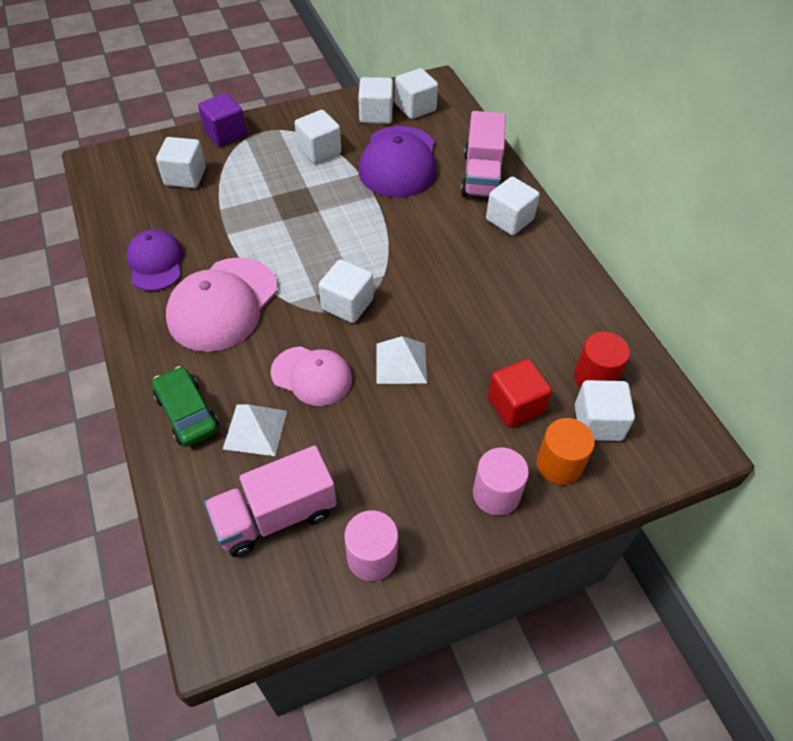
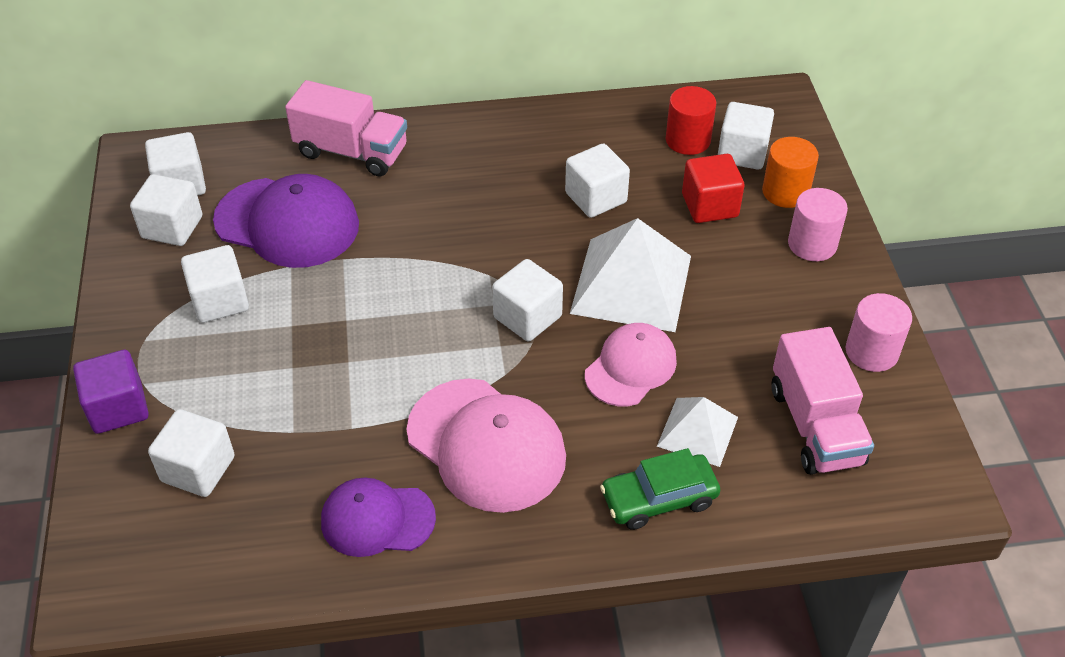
camera: 75 degrees left, 5 degrees down
white pyramid [377,336,427,384] -> white pyramid [570,218,691,332], size x1.78
white cube [486,177,540,236] -> white cube moved to [565,143,630,218]

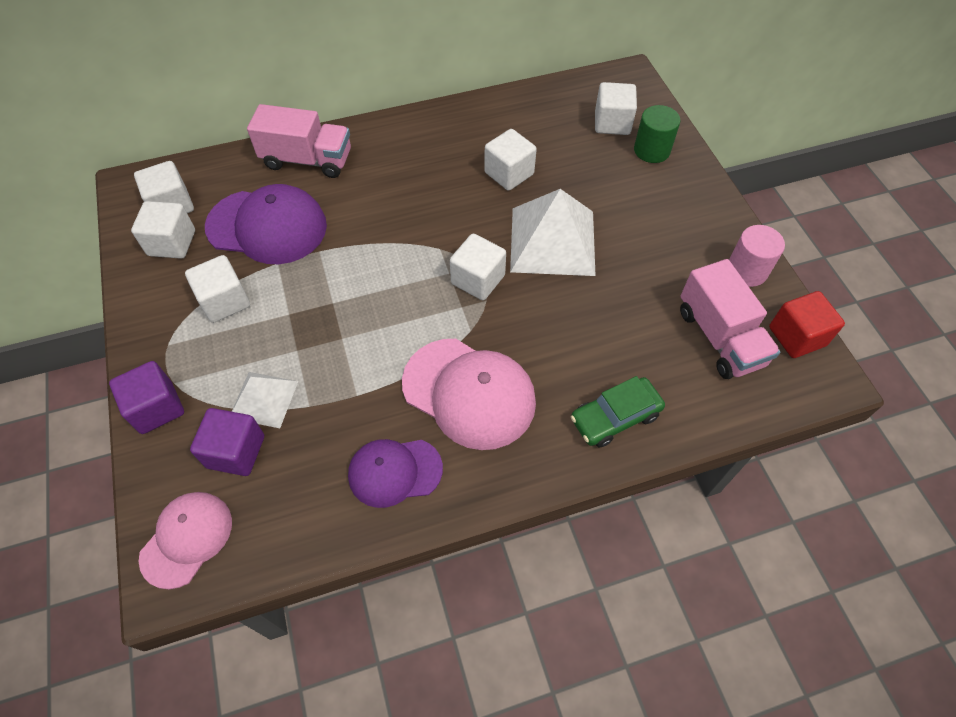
camera: 10 degrees left, 10 degrees up
white cube [148,409,235,497] -> purple cube [190,408,264,476]
pink cap [585,323,677,406] -> pink cap moved to [139,492,232,589]
white pyramid [657,397,738,467] -> white pyramid moved to [232,372,298,428]
red cylinder [665,86,716,155] -> none
red cube [682,154,744,223] -> red cube moved to [769,291,845,358]
orange cylinder [762,137,819,208] -> green cylinder [634,105,680,163]
pink cylinder [788,188,848,261] -> none

